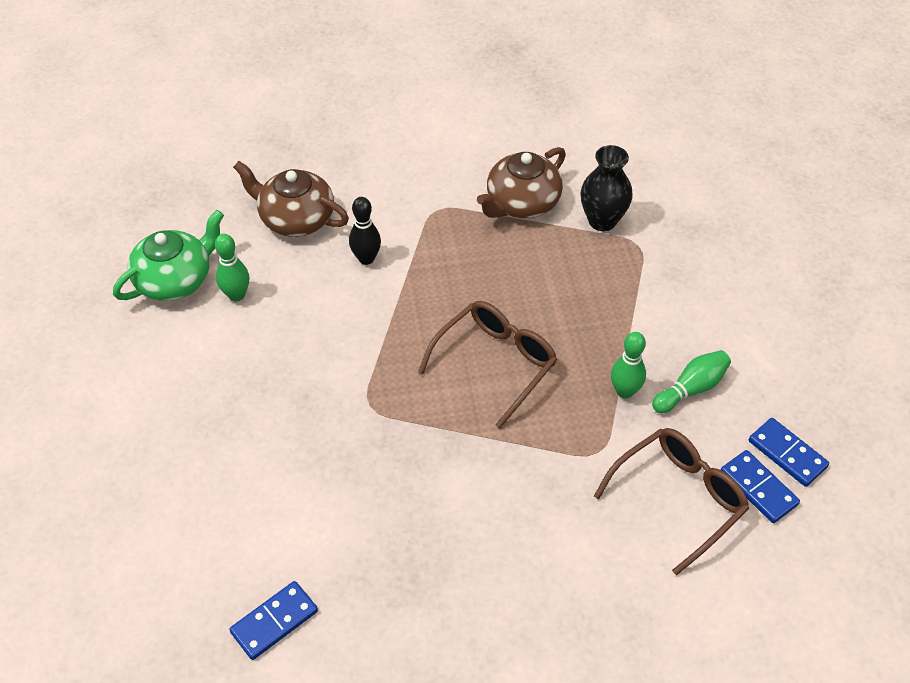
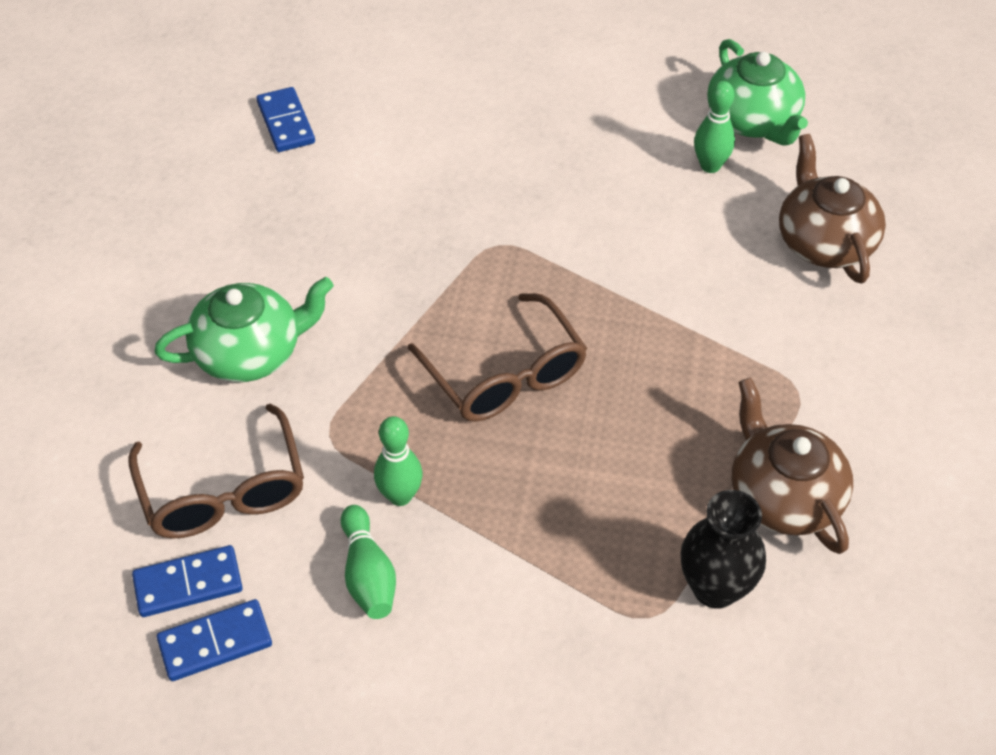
camera: 110 degrees right, 0 degrees up
brown teapot [233,161,349,237] -> brown teapot turned 60 degrees counterclockwise [779,134,886,283]
black bowling pin [349,197,381,265] -> none
none -> green teapot [154,277,334,382]

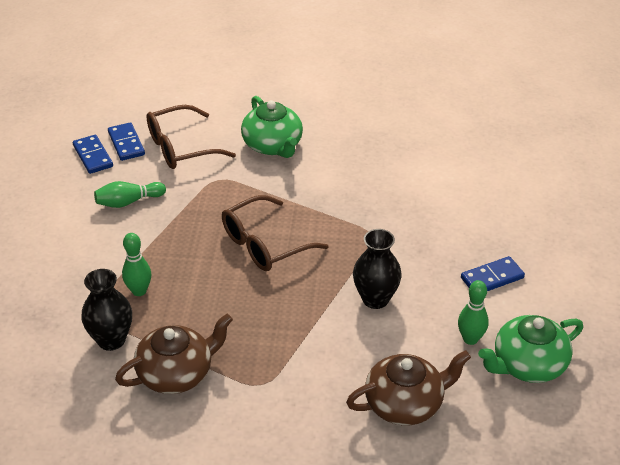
camera: 85 degrees right, 10 degrees down
blue domino [256,87,315,152] -> blue domino moved to [461,256,525,291]
green bowling pin [374,416,423,506] -> green bowling pin moved to [122,233,151,296]
none -> black vase [353,229,402,309]

